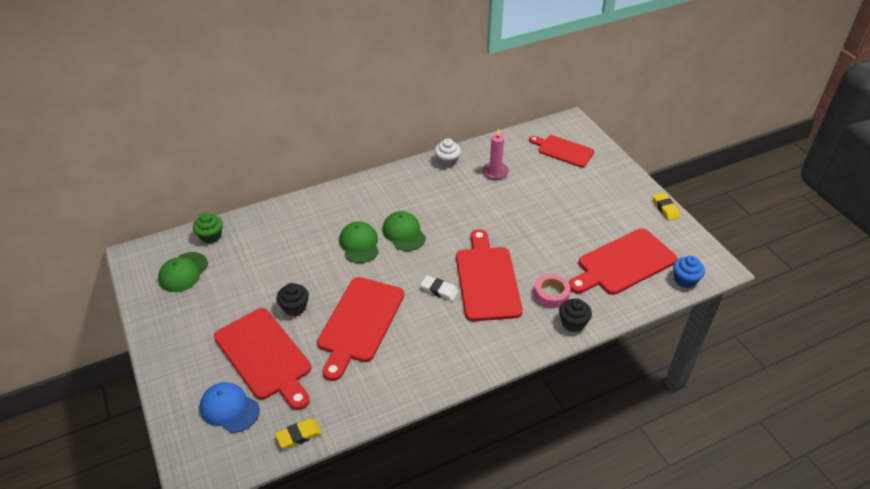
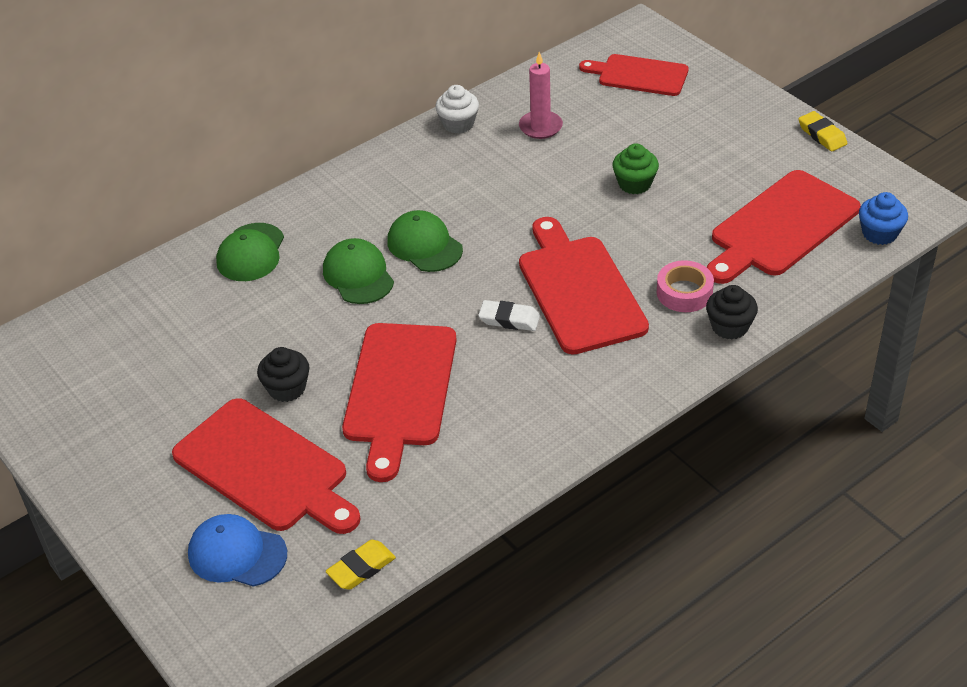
camera: 10 degrees left, 0 degrees up
green cap [158,252,208,292] -> green cap moved to [216,223,284,281]
green cupcake [193,212,223,244] -> green cupcake moved to [612,143,659,194]

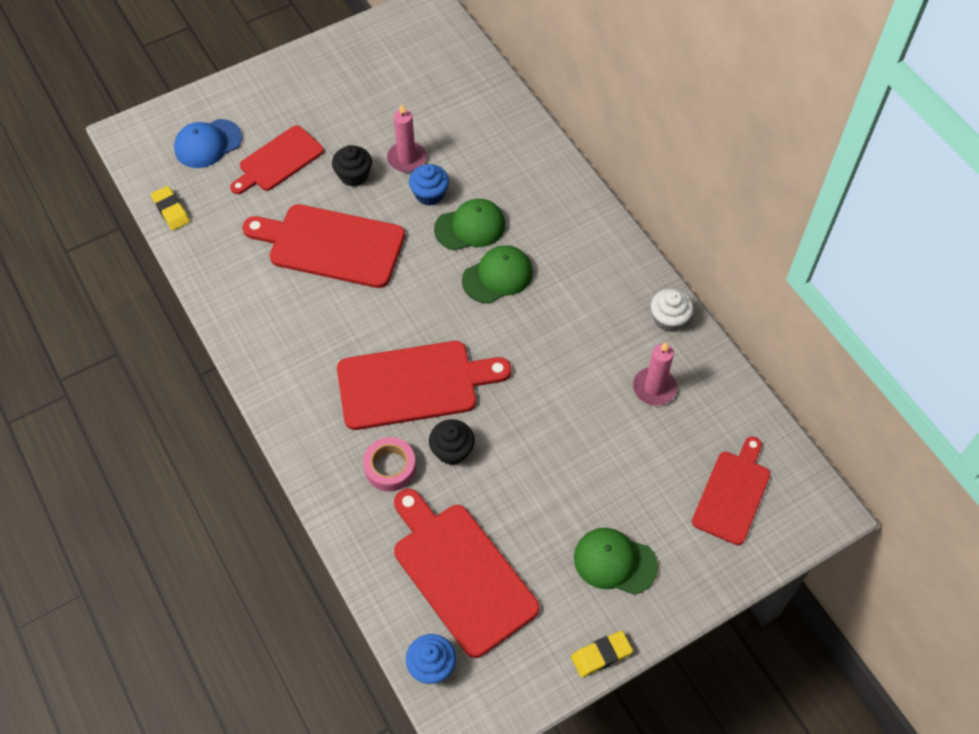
camera: 95 degrees right, 15 degrees up
red cutting board [172,398,361,534] -> red cutting board [230,125,324,194], size x0.65
blue cap [188,514,287,587] -> blue cap turned 150 degrees counterclockwise [174,119,242,168]
green cap [216,223,284,281] -> green cap moved to [574,528,658,595]
white eraser [478,300,540,331] -> none
green cupcake [612,143,659,194] -> none
black cupcake [706,285,758,339] -> black cupcake moved to [429,419,475,465]
none -> pink candle [387,104,426,172]
none -> blue cupcake [409,164,449,206]

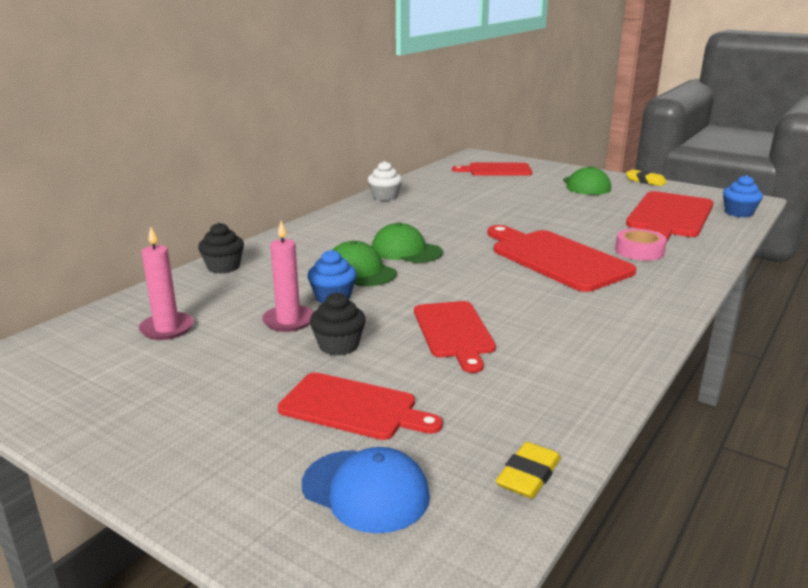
camera: 115 degrees left, 35 degrees down
red cutting board [242,204,405,288] -> red cutting board [414,301,496,373], size x0.65
black cupcake [429,419,475,465] -> black cupcake moved to [198,223,244,274]
pink candle [633,342,677,406] -> pink candle moved to [139,227,194,340]

